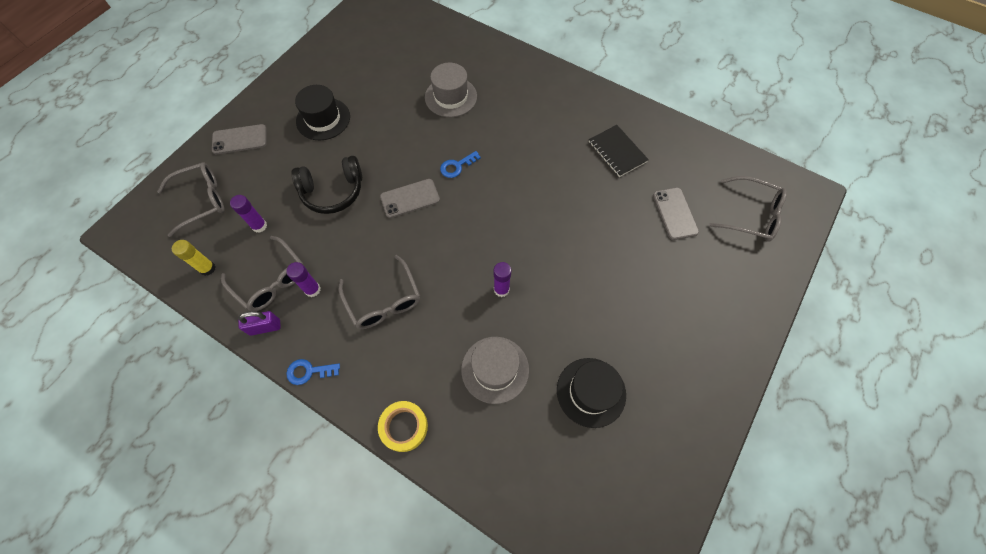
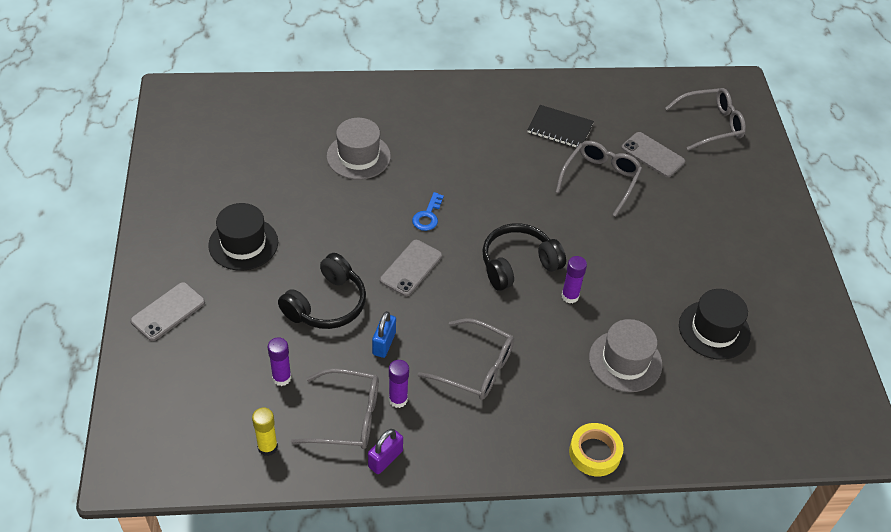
camera: 40 degrees left, 15 degrees down
grey glasses [157,162,225,237] -> grey glasses moved to [556,141,642,217]
blue key [286,359,340,385] -> none
none -> blue padlock [372,311,396,358]
none -> black headphones [482,223,566,291]

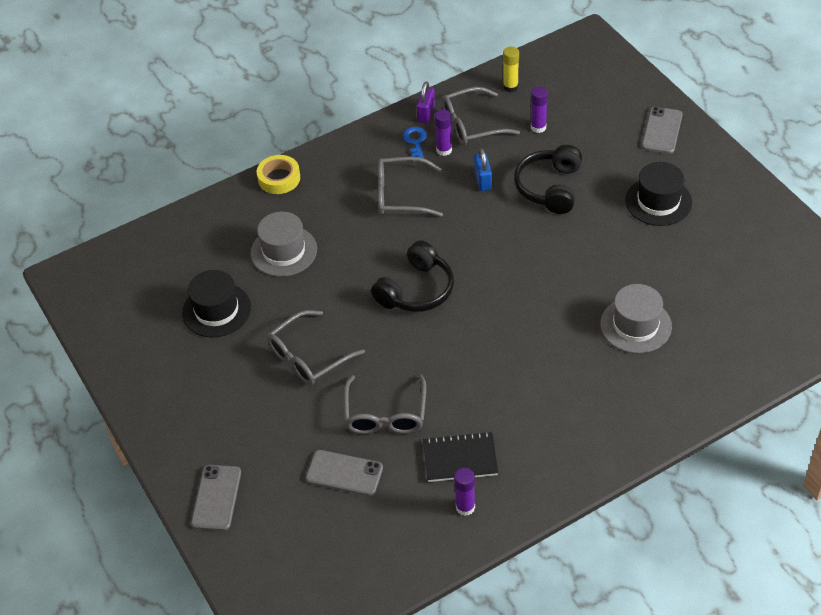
camera: 160 degrees right, 0 degrees up
grey phone [380,240,442,296] -> grey phone moved to [191,465,241,531]
blue key [412,192,444,231] -> blue key moved to [403,127,427,162]
purple glue stick [562,256,587,303] -> purple glue stick moved to [454,468,475,516]
grey glasses [665,88,746,151] -> grey glasses moved to [267,310,365,385]

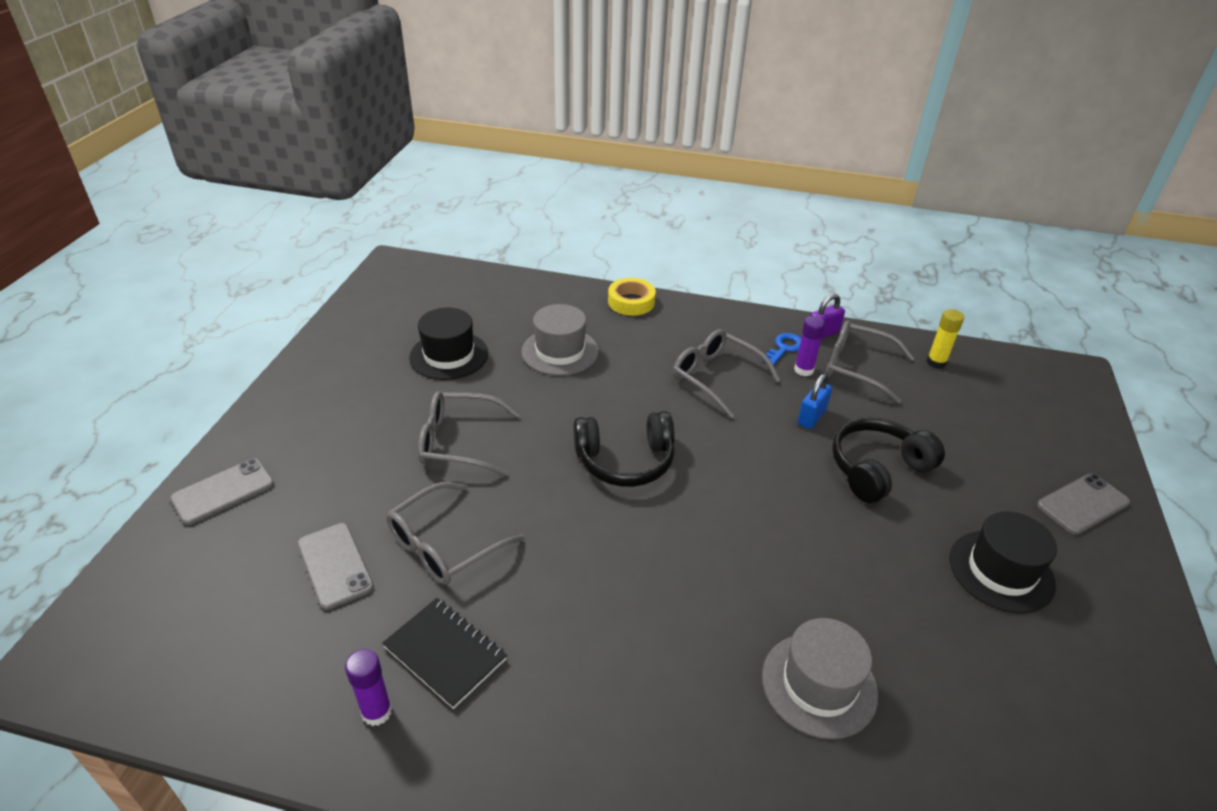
camera: 40 degrees right, 10 degrees down
purple glue stick [531,87,548,133] -> none

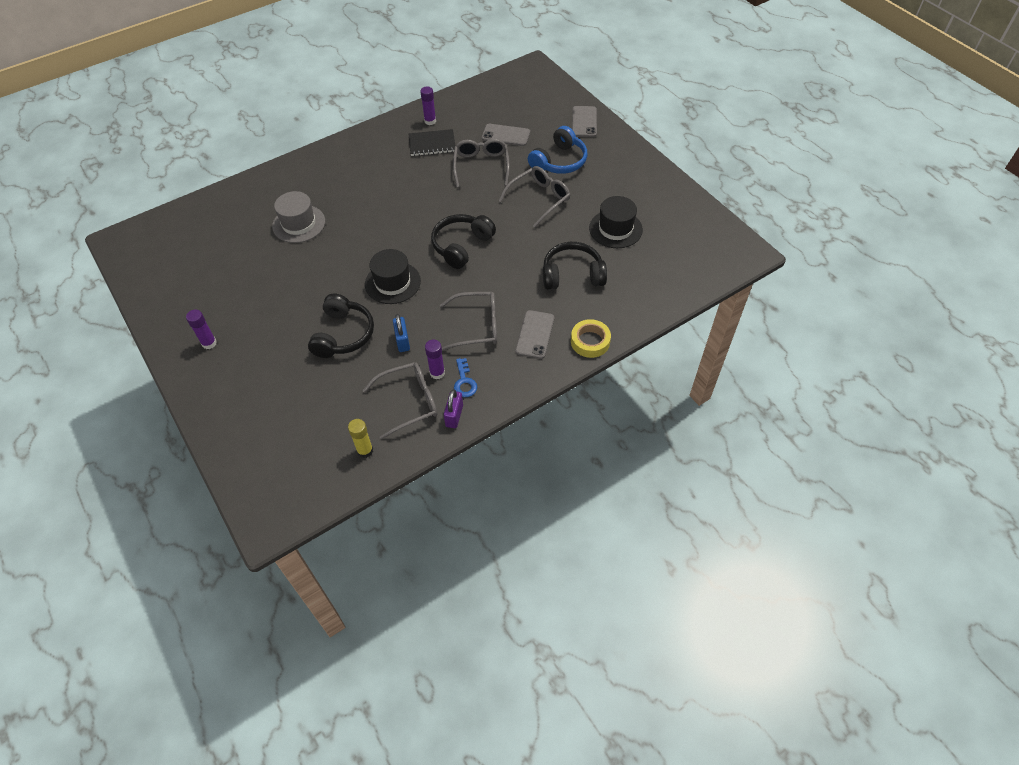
camera: 135 degrees right, 15 degrees up
grey hat [522,304,599,376] -> black headphones [543,242,607,290]
black hat [950,511,1057,614] -> black hat moved to [365,249,421,304]
grey phone [1037,474,1130,535] -> grey phone moved to [515,310,555,359]
none -> purple glue stick [186,310,217,349]
none -> blue headphones [528,126,588,174]

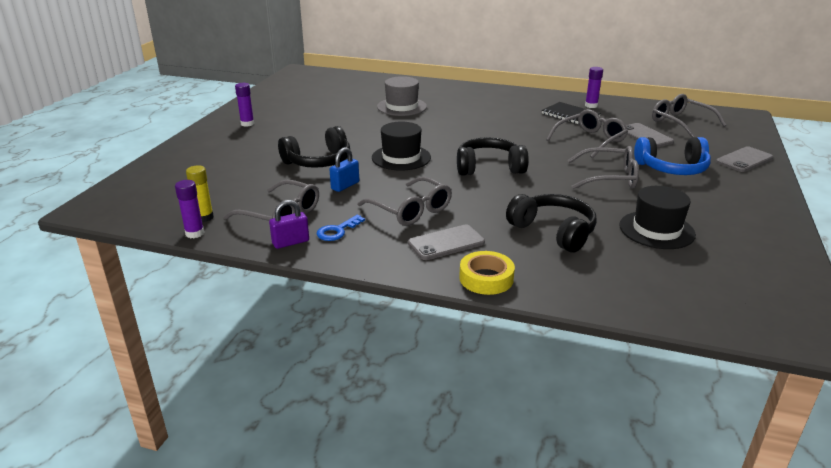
camera: 50 degrees right, 25 degrees down
purple glue stick [425,340,445,379] -> purple glue stick moved to [175,180,204,238]
none -> grey glasses [652,94,727,137]

